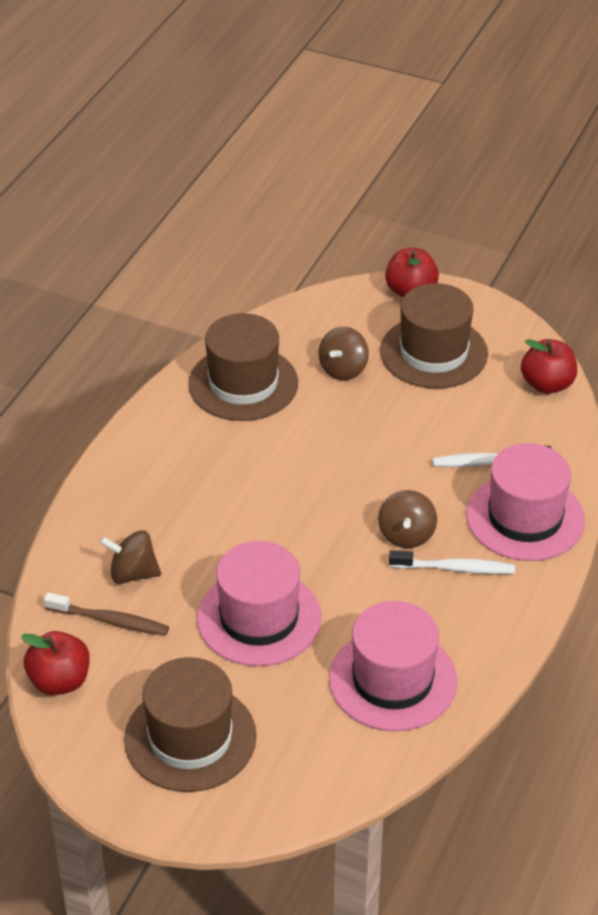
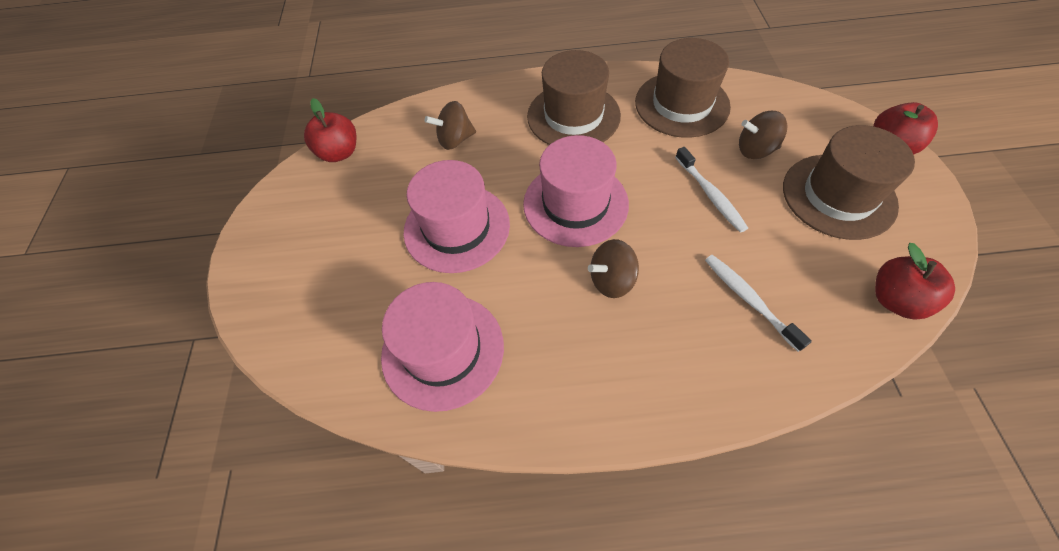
camera: 65 degrees right, 15 degrees up
brown toothbrush [44,593,169,636] -> none
brown spinning top [100,530,161,584] -> brown spinning top turned 90 degrees counterclockwise [425,101,476,150]
brown hat [124,657,257,792] -> brown hat moved to [527,50,621,145]
white toothbrush [389,550,515,574] -> white toothbrush moved to [675,147,748,233]
pink hat [466,443,585,561] -> pink hat moved to [523,135,629,247]

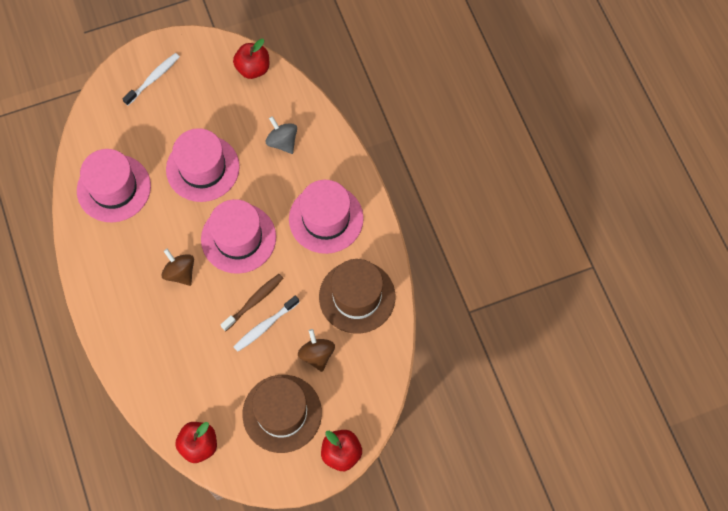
camera: 70 degrees right, 10 degrees up
brown spinning top [425,101,476,150] -> grey spinning top [266,116,297,154]
brown hat [527,50,621,145] -> pink hat [289,180,364,254]
white toothbrush [705,255,812,352] -> white toothbrush moved to [122,53,180,106]
none -> brown toothbrush [221,274,283,331]

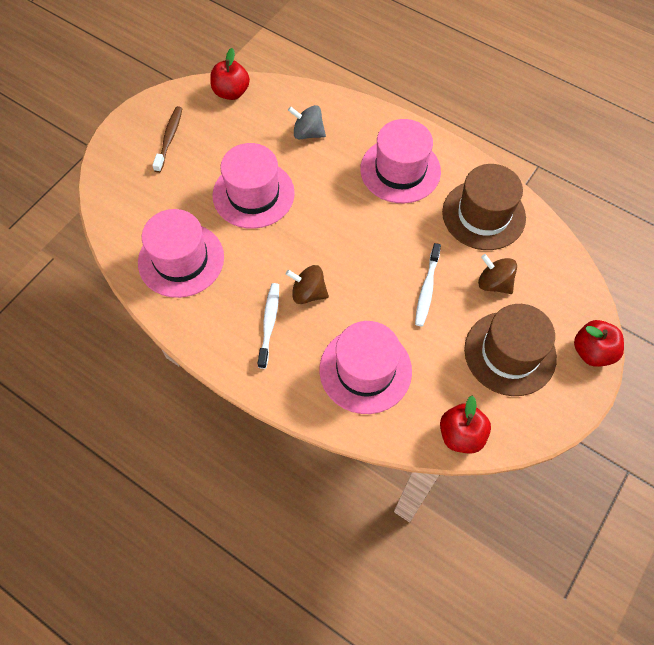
camera: 35 degrees left, 5 degrees down
white toothbrush [122,53,180,106] -> white toothbrush moved to [258,283,279,369]
pink hat [201,199,276,274] -> pink hat moved to [319,321,412,414]
brown toothbrush [221,274,283,331] -> brown toothbrush moved to [152,106,183,173]

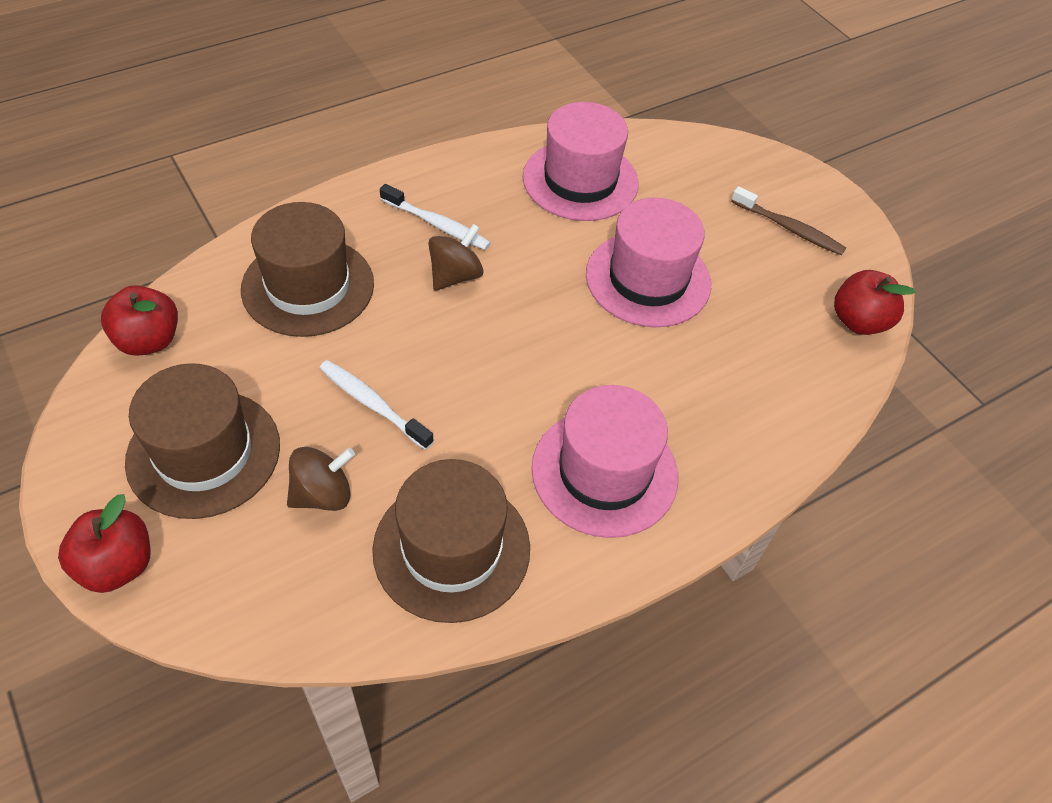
camera: 110 degrees right, 10 degrees down
grey spinning top [288,105,326,139] -> none
pink hat [319,321,412,414] -> brown hat [241,202,374,337]

